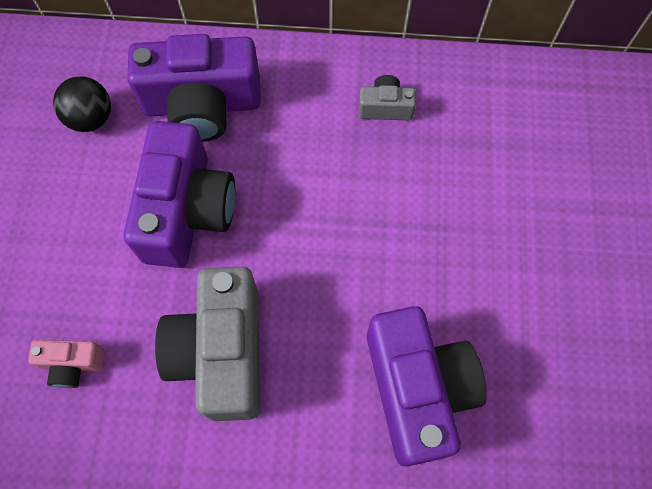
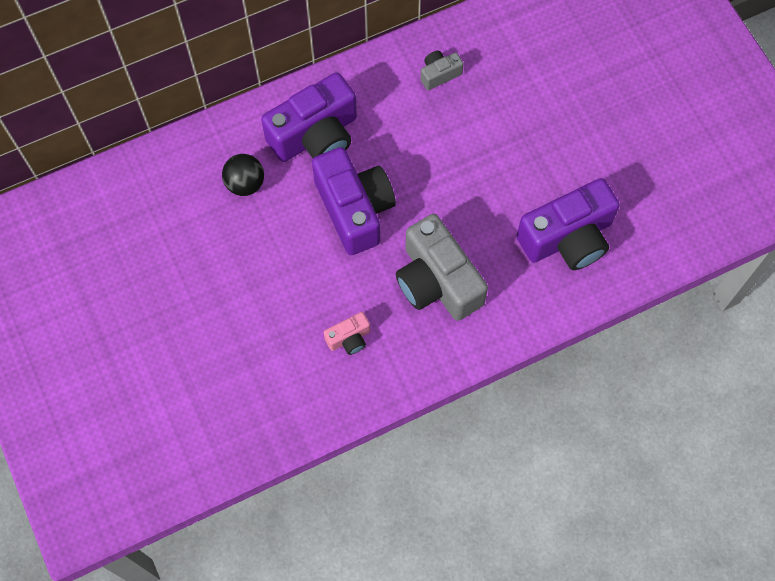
camera: 30 degrees left, 0 degrees up
purple camera [367,306,487,467] -> purple camera turned 105 degrees clockwise [517,178,620,270]

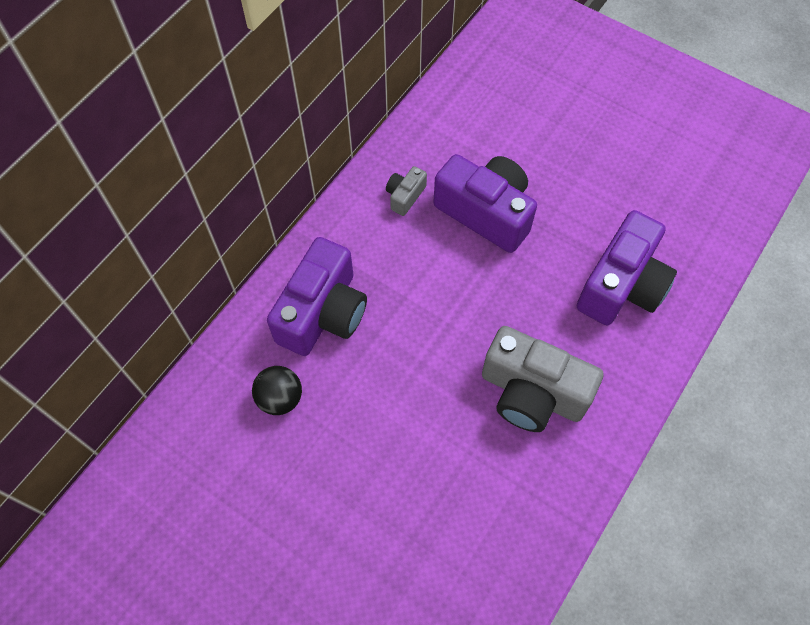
camera: 30 degrees left, 5 degrees down
purple camera [312,147,396,255] -> purple camera moved to [434,154,537,253]
pink camera [324,312,370,355] -> none

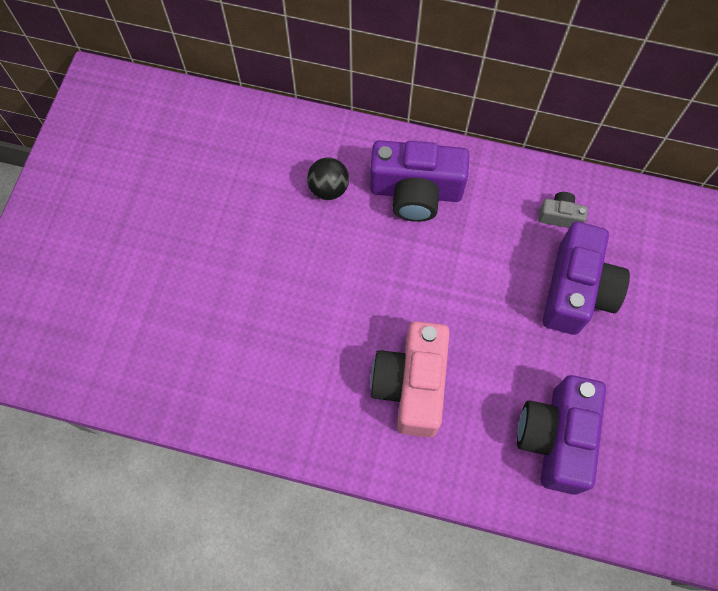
camera: 70 degrees right, 5 degrees up
grey camera [482,326,604,432] -> pink camera [370,321,450,438]
purple camera [577,210,677,325] -> purple camera turned 90 degrees clockwise [517,375,606,495]

